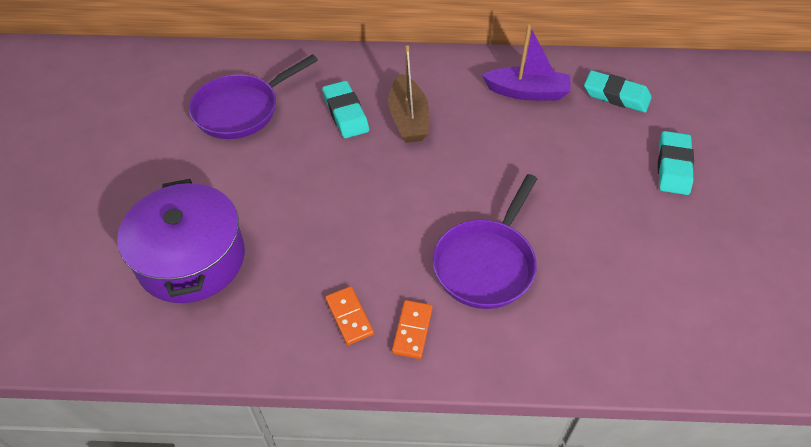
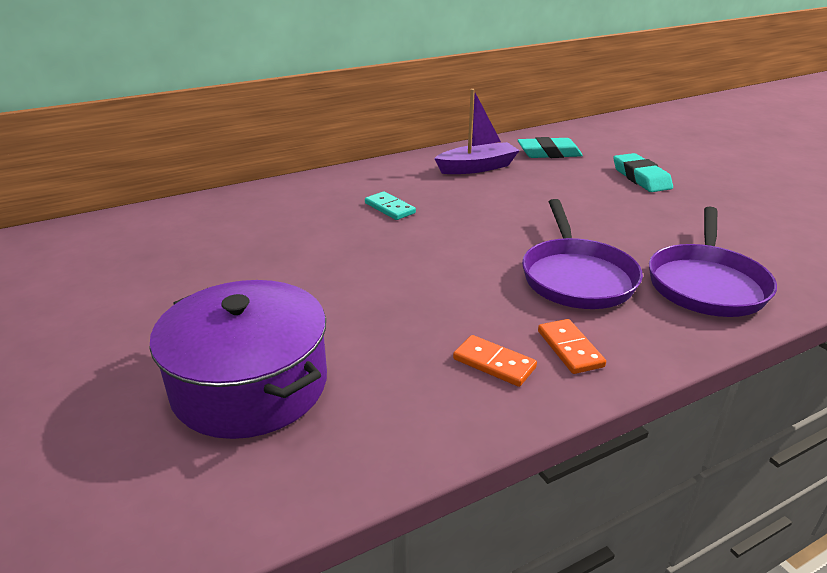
camera: 30 degrees left, 20 degrees down
purple pan [189,54,318,139] -> purple pan moved to [649,207,777,317]
turquoise eraser [322,81,369,138] -> none
brown boat [388,45,429,143] -> turquoise domino [365,192,416,220]

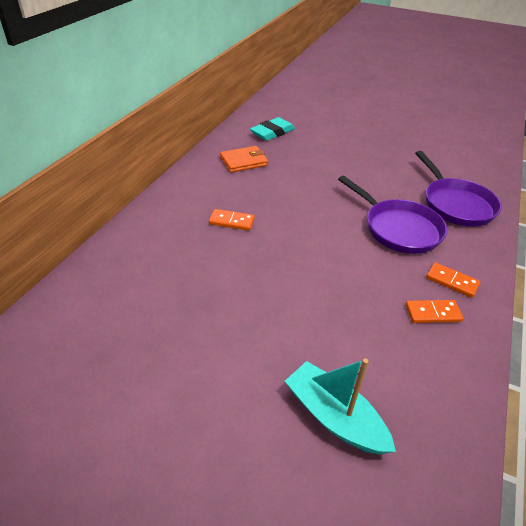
camera: 40 degrees left, 10 degrees up
purple pot [149,280,327,439] -> turquoise boat [285,358,396,455]
turquoise domino [365,192,416,220] -> orange domino [209,209,254,231]
purple boat [434,89,520,174] -> orange wallet [220,146,268,173]
turquoise eraser [613,153,673,192] -> none

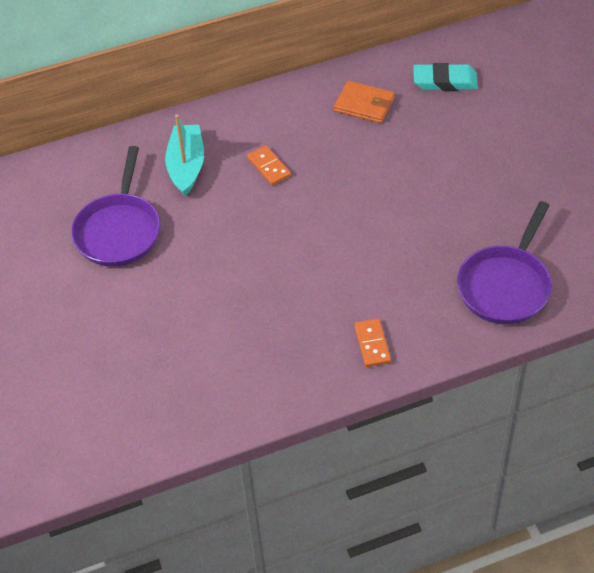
camera: 50 degrees right, 10 degrees up
turquoise boat [285,358,396,455] -> turquoise boat moved to [165,114,204,196]
purple pan [338,175,447,254] -> purple pan moved to [71,146,160,267]
orange domino [406,300,463,323] -> none

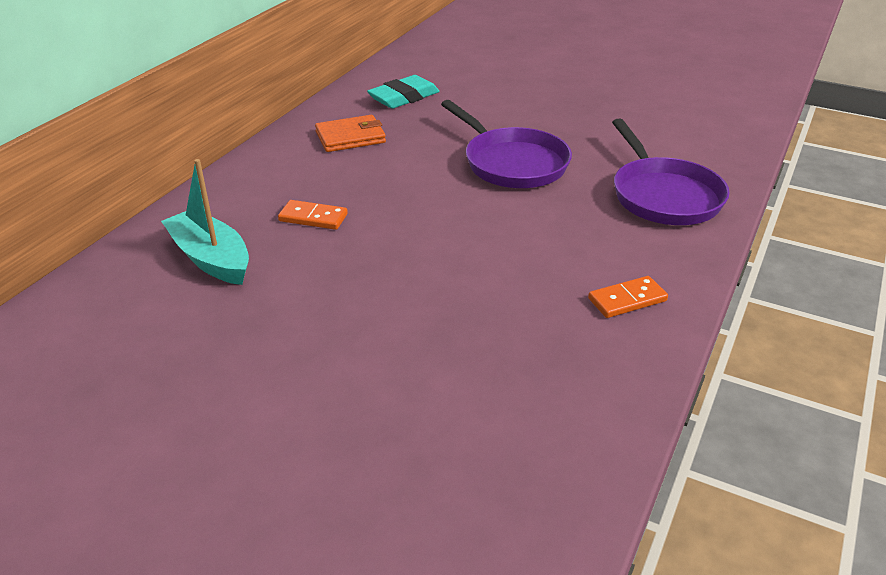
camera: 45 degrees left, 15 degrees down
purple pan [71,146,160,267] -> purple pan moved to [441,100,572,188]
orange domino [354,318,391,367] -> orange domino turned 60 degrees counterclockwise [588,276,668,318]

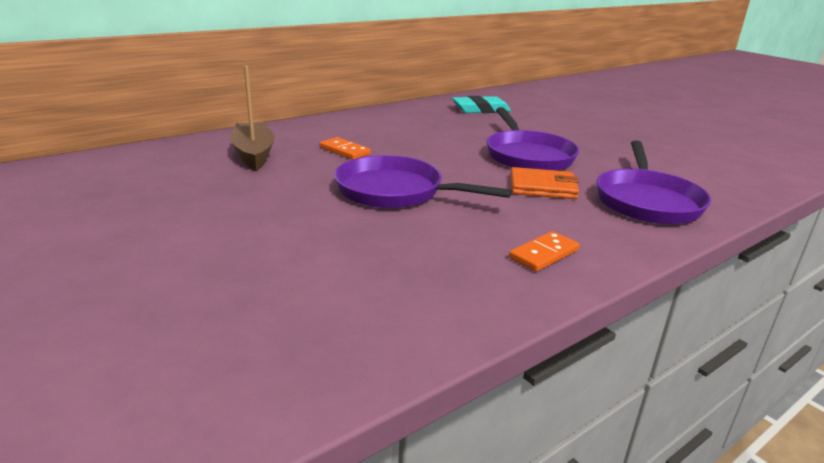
camera: 25 degrees right, 10 degrees down
turquoise boat [161,159,249,285] -> brown boat [230,65,275,171]
orange wallet [315,115,386,152] -> orange wallet moved to [510,167,579,199]
orange domino [588,276,668,318] -> orange domino turned 45 degrees counterclockwise [509,231,579,272]
none -> purple pan [334,155,512,208]

